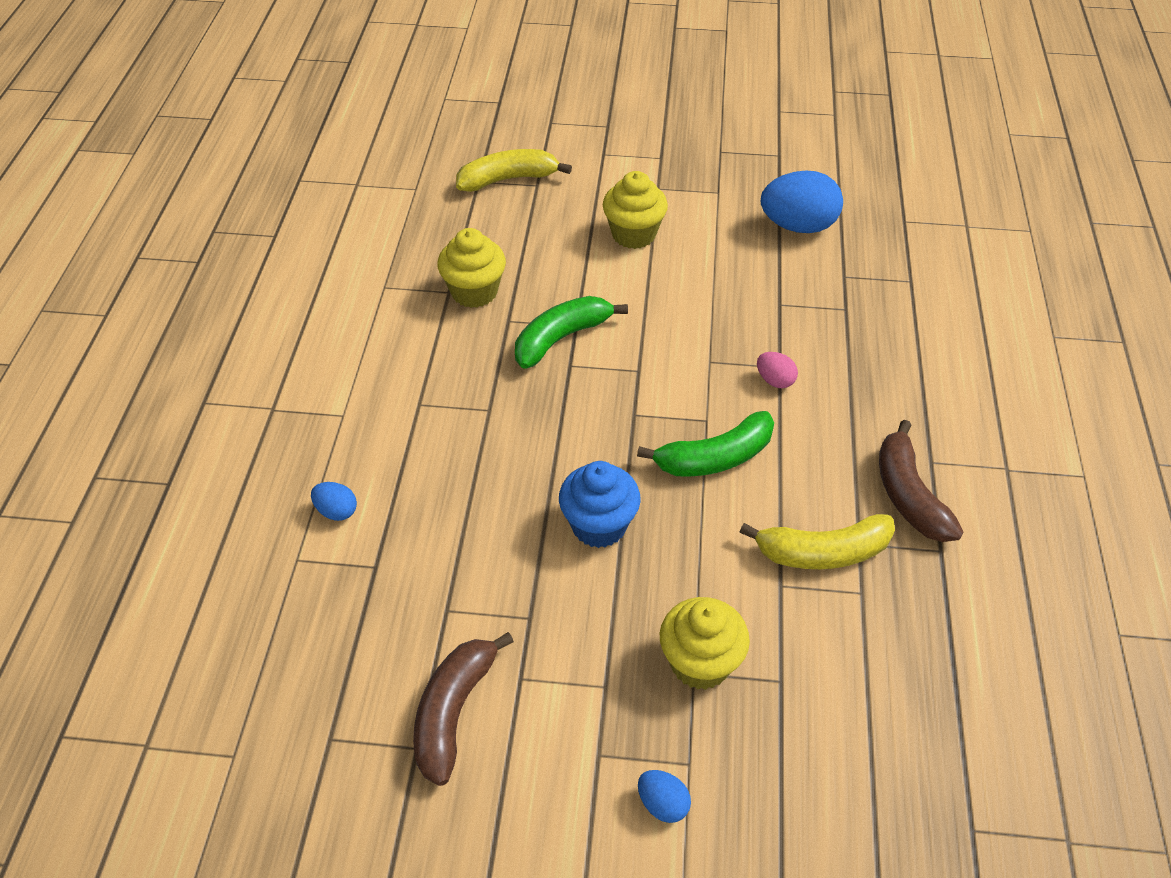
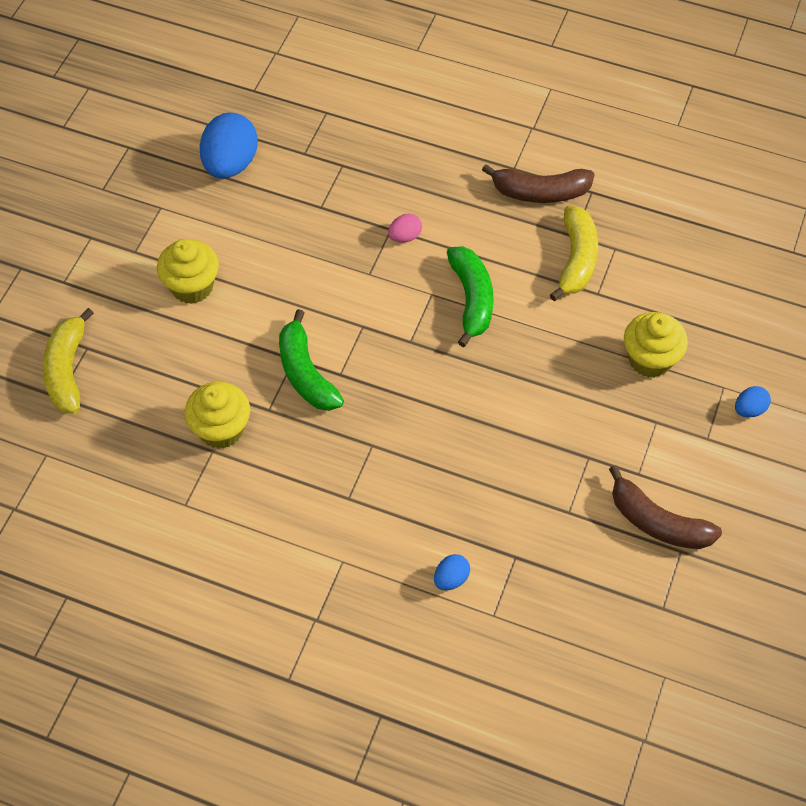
camera: 75 degrees left, 10 degrees up
blue cupcake [559,461,641,548] -> none

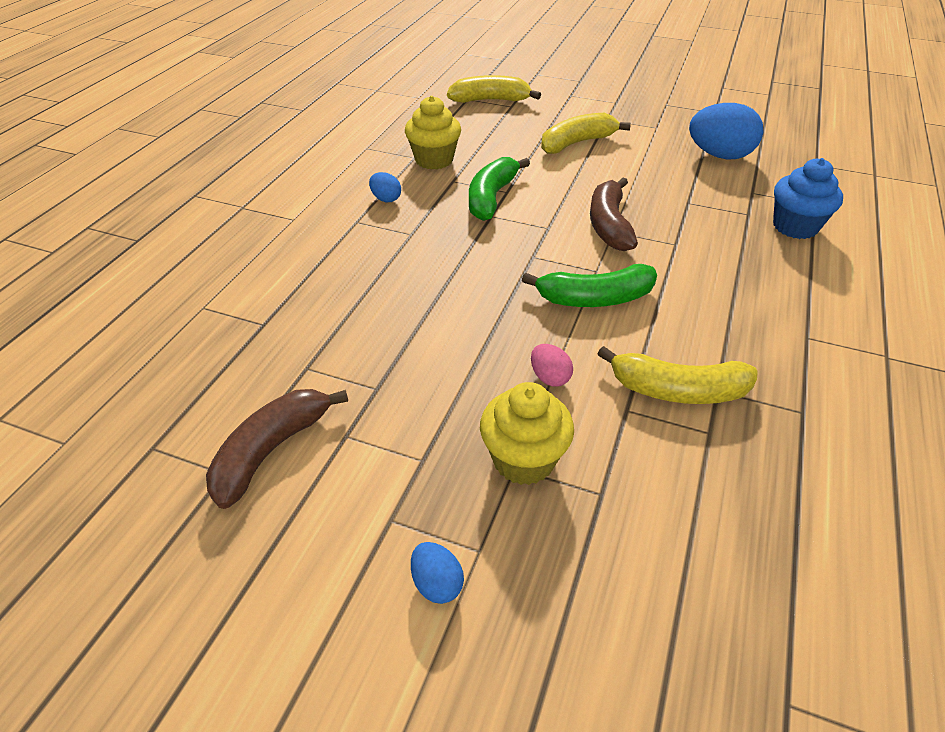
camera: 90 degrees right, 15 degrees down
yellow cupcake [157,239,219,304] -> yellow banana [541,113,631,154]
green banana [279,309,344,411] -> green banana turned 45 degrees counterclockwise [469,157,530,221]
pink egg [388,214,422,243] -> pink egg moved to [531,344,573,387]
blue egg [434,554,470,590] -> blue egg moved to [369,172,401,202]
brown banana [482,164,595,203] -> brown banana moved to [590,177,638,251]
none -> blue cupcake [773,158,843,239]

